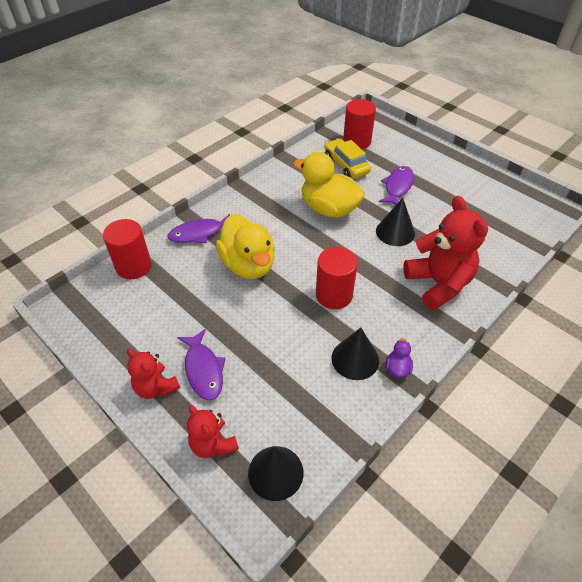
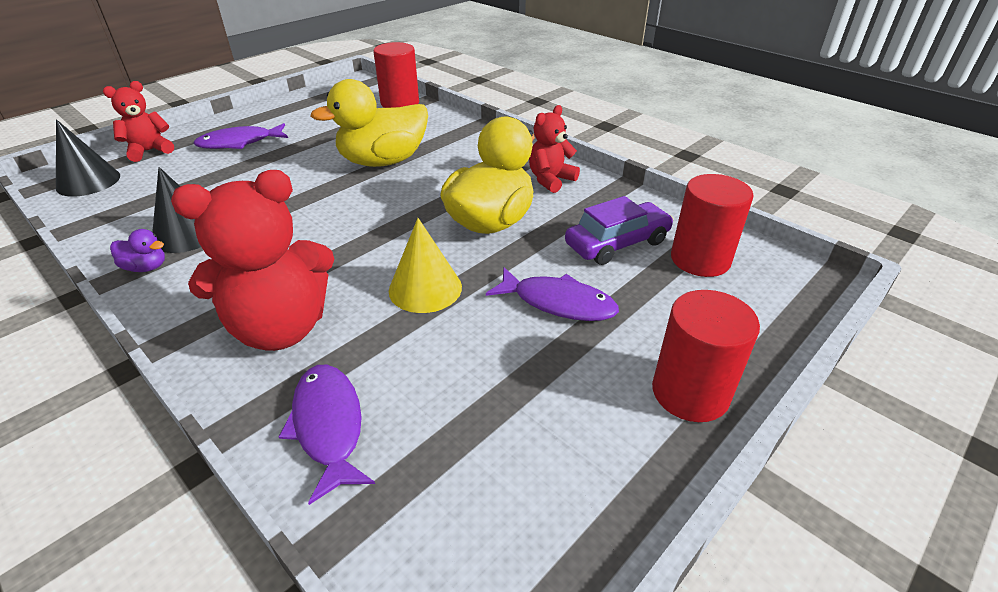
camera: 90 degrees right, 10 degrees down
red teddy bear [127,349,180,399] -> red teddy bear moved to [529,105,580,193]
purple fish [167,214,230,243] -> purple fish moved to [279,365,375,505]
red cylinder [316,247,358,309] -> red cylinder moved to [652,290,760,422]
yellow car [324,138,371,178] -> purple car [565,196,674,265]
black cone [376,198,415,246] -> yellow cone [389,218,462,313]

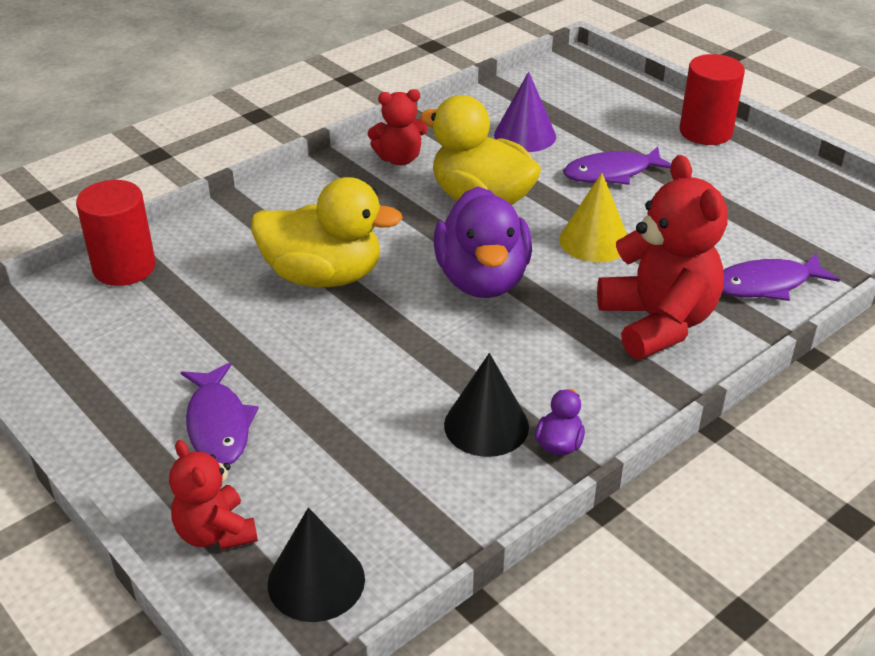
camera: 85 degrees left, 0 degrees up
yellow duck [310,79,428,167] -> yellow duck turned 60 degrees counterclockwise [251,177,403,287]
purple fish [486,267,619,321] -> purple fish turned 135 degrees counterclockwise [563,147,671,185]
red teddy bear [529,105,580,193] -> red teddy bear turned 60 degrees counterclockwise [367,89,427,165]
purple car [565,196,674,265] -> purple cone [494,71,556,152]
red cylinder [671,174,754,277] -> none
none -> purple duck [434,187,532,298]

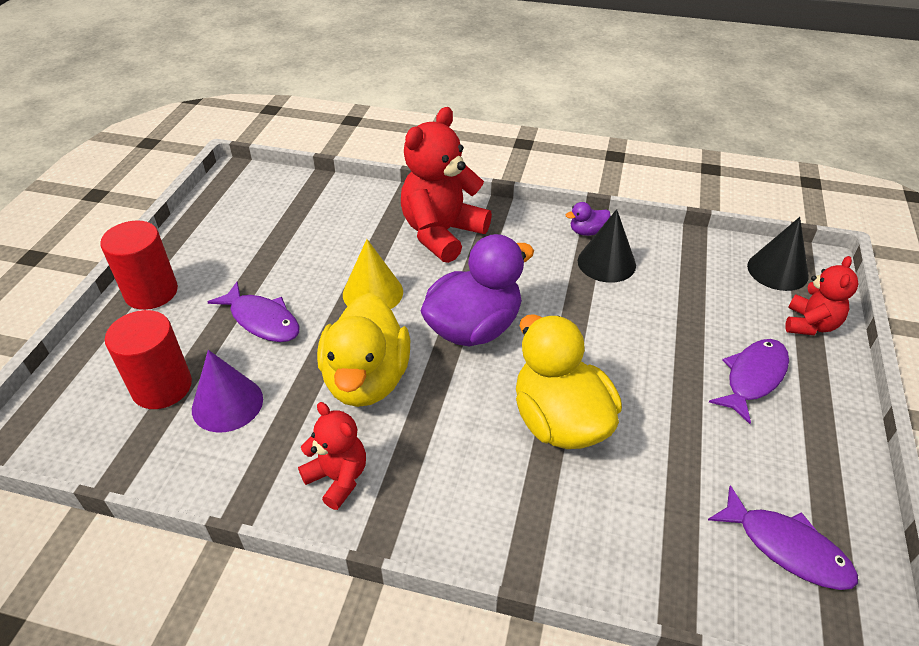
camera: 125 degrees left, 5 degrees up
red cylinder [76,180,156,286] -> red cylinder moved to [105,310,192,409]
purple fish [722,253,840,301] -> purple fish moved to [708,485,858,590]

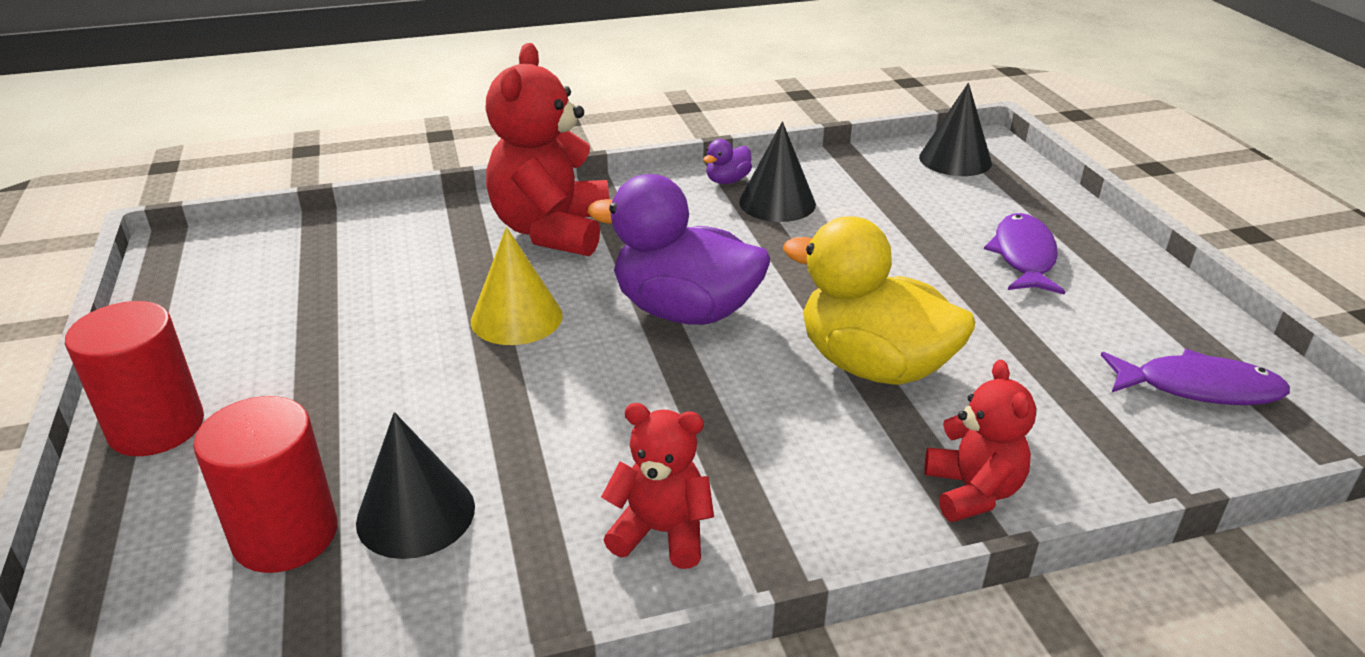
camera: 30 degrees left, 10 degrees down
purple cone [192,350,263,432] -> black cone [356,412,475,559]
purple fish [208,282,299,342] -> none
yellow duck [317,293,410,407] -> none
purple duck [421,234,534,346] -> purple duck turned 90 degrees counterclockwise [587,174,770,325]
red teddy bear [785,256,859,335] -> red teddy bear moved to [925,360,1036,522]

